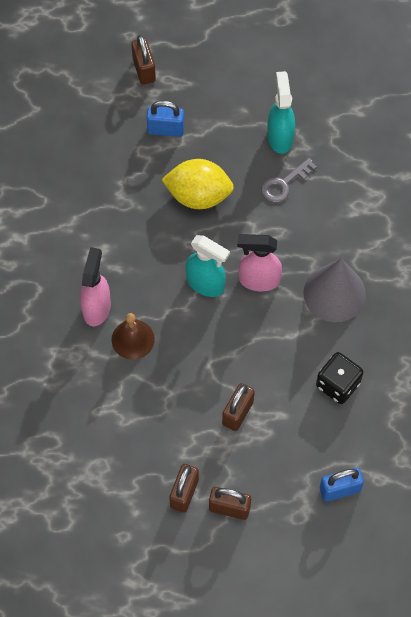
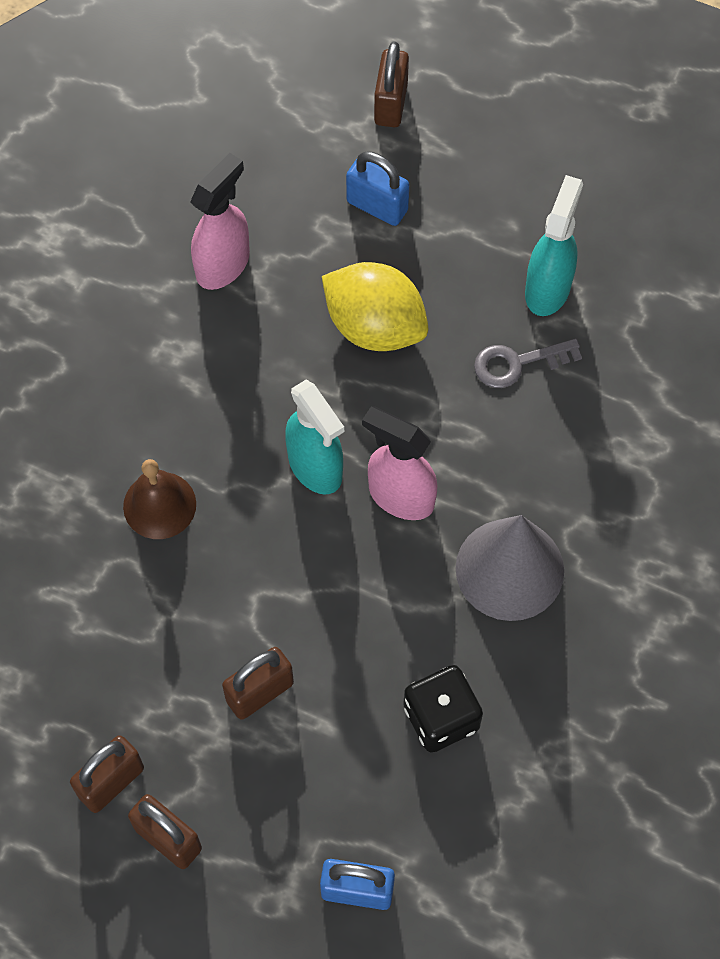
camera: 25 degrees right, 0 degrees up
pink spray bottle [80,247,111,326] -> pink spray bottle moved to [190,153,250,290]

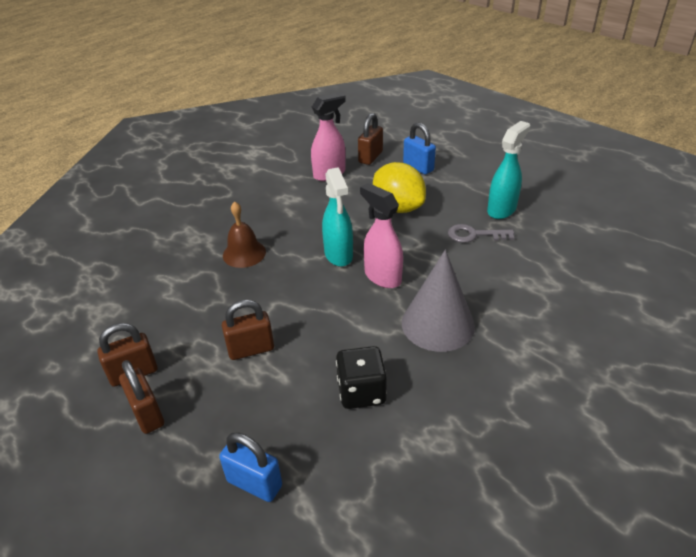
camera: 20 degrees right, 25 degrees down
brown padlock [374,42,409,127] -> brown padlock moved to [358,113,383,165]

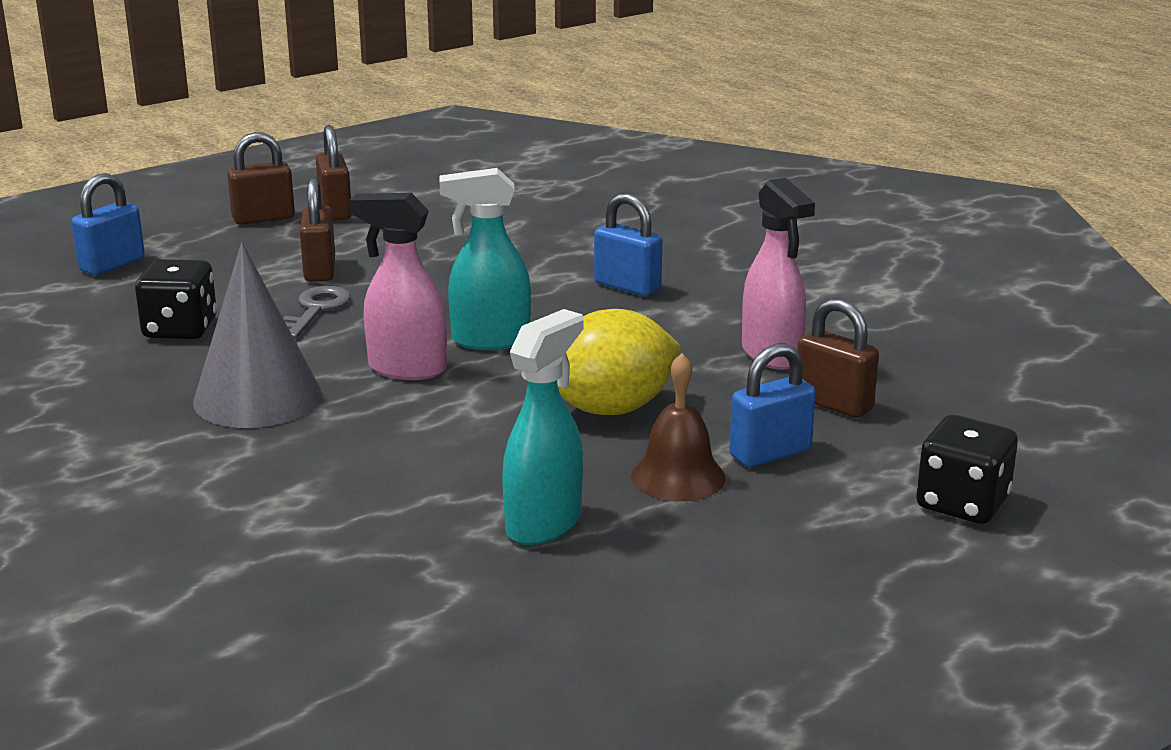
camera: 100 degrees right, 15 degrees down
brown bell [223,202,266,268] -> brown bell moved to [631,353,726,502]
pink spray bottle [360,183,403,288] -> pink spray bottle turned 135 degrees counterclockwise [349,193,447,380]
grey key [448,224,514,243] -> grey key moved to [283,286,351,339]
turquoise spray bottle [487,121,530,219] -> turquoise spray bottle turned 105 degrees counterclockwise [502,309,584,545]
none -> blue padlock [594,193,662,296]
none -> black dice [916,415,1018,524]

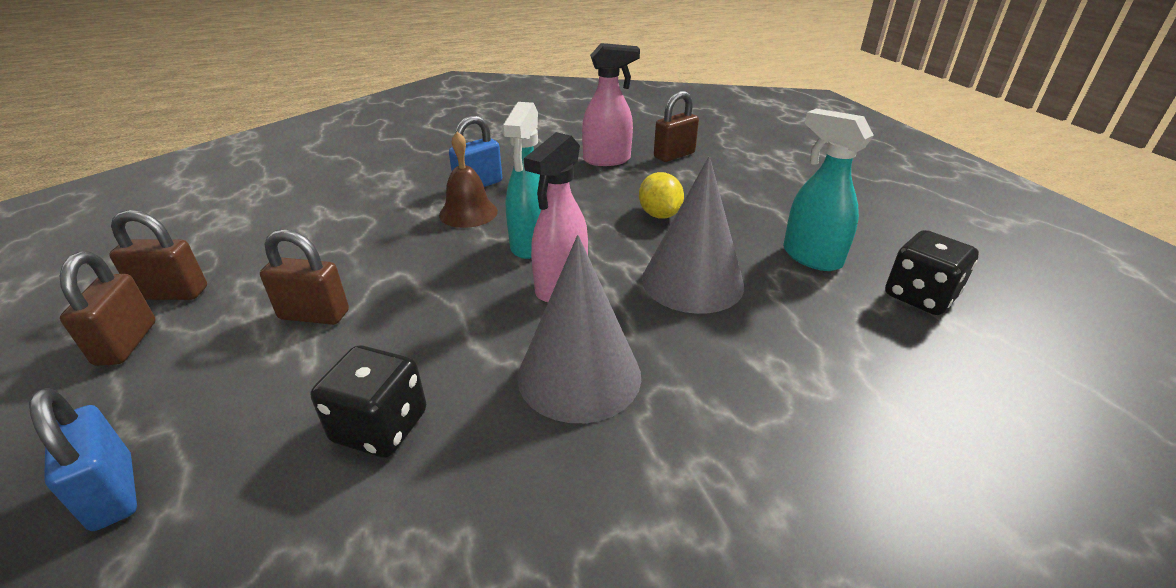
camera: 75 degrees left, 10 degrees up
grey key [283,286,351,339] -> none
yellow lemon [558,309,681,415] -> yellow lemon [639,172,684,219], size x0.62
brown bell [631,353,726,502] -> brown bell moved to [439,131,498,228]
blue padlock [729,343,816,467] -> none
black dice [916,415,1018,524] -> black dice moved to [885,230,979,315]
none -> grey cone [642,156,744,314]

